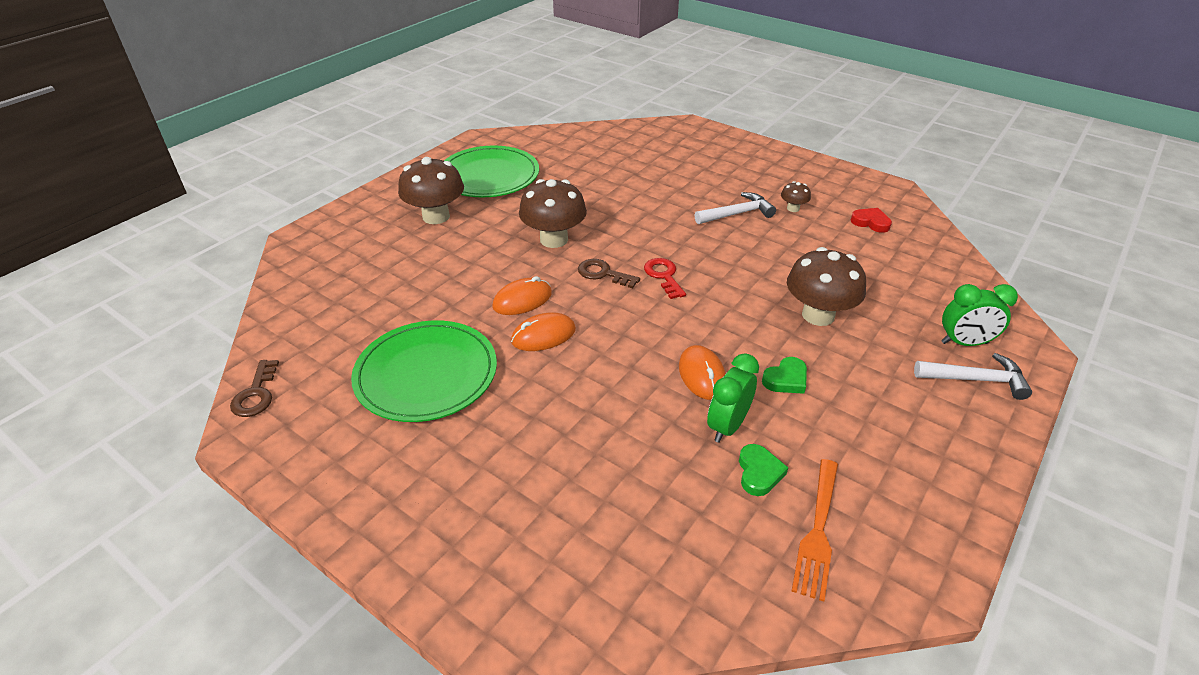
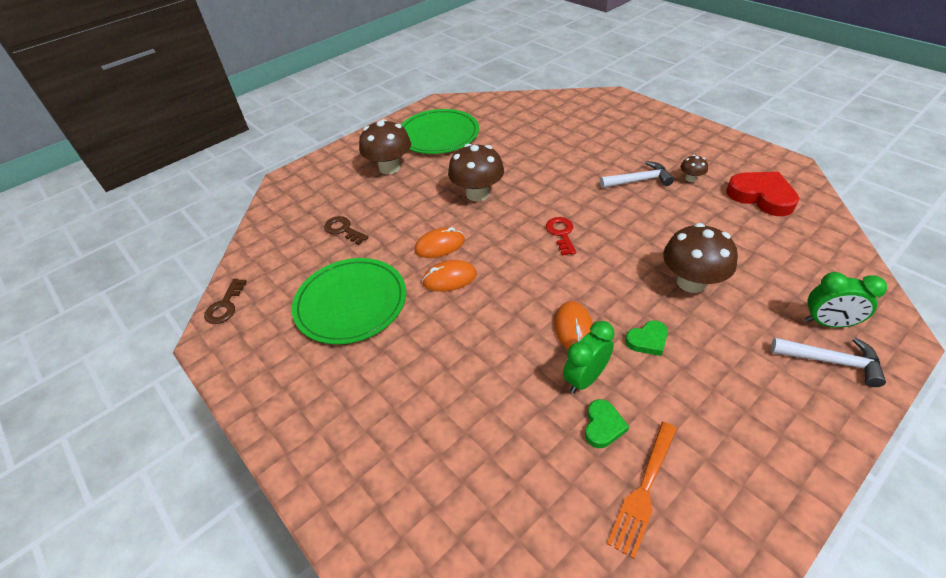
camera: 15 degrees right, 5 degrees up
brown key [578,259,640,288] -> brown key moved to [324,216,368,245]
red heart [851,208,892,233] -> red heart [726,172,799,216], size x1.86

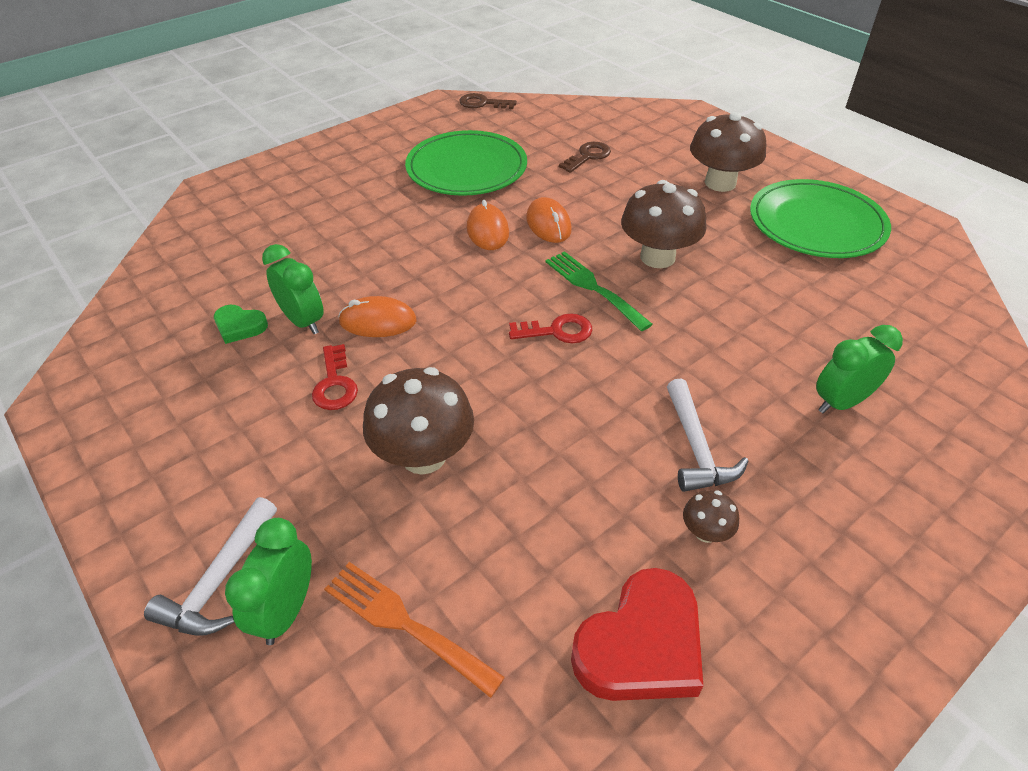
camera: 90 degrees right, 0 degrees up
orange fork [607,422,677,559] -> orange fork moved to [324,562,505,698]
green heart [625,320,668,356] -> red key [312,344,358,410]
none -> green fork [545,251,653,331]
none -> green clock [816,325,903,413]

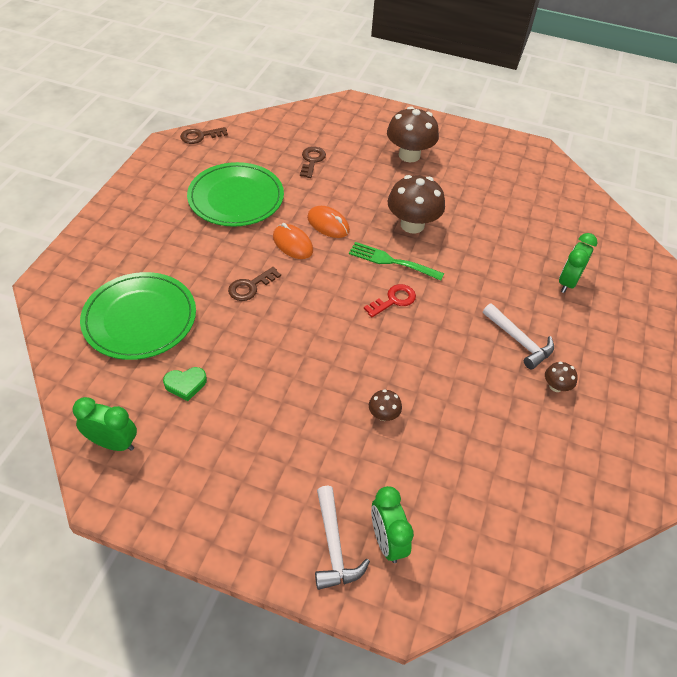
camera: 35 degrees left, 5 degrees up
green clock [262,244,324,334] -> green clock moved to [72,397,137,451]
red key [312,344,358,410] -> none
orange fork [324,562,505,698] -> none
orange mouse [338,296,417,337] -> none
brown mushroom [363,367,474,475] -> brown mushroom [369,389,402,421], size x0.47
red heart [571,568,703,701] -> none
green plate [750,179,891,258] -> green plate moved to [80,272,196,360]
none -> brown key [228,267,281,301]

